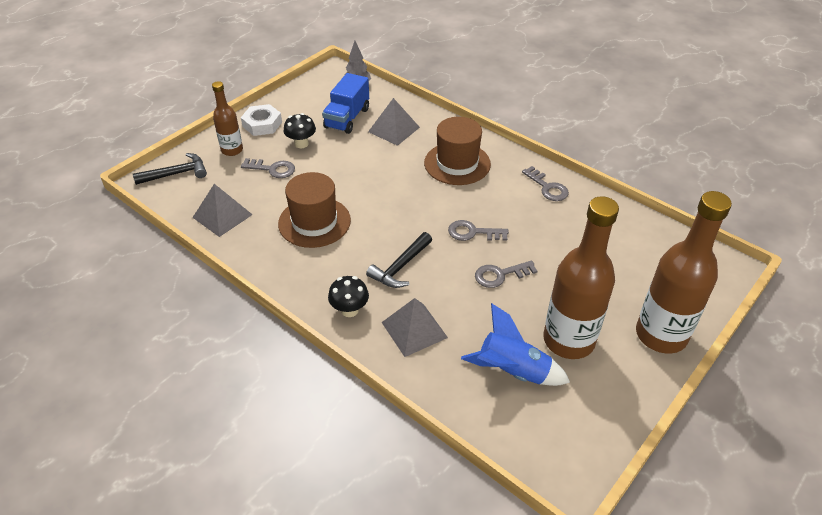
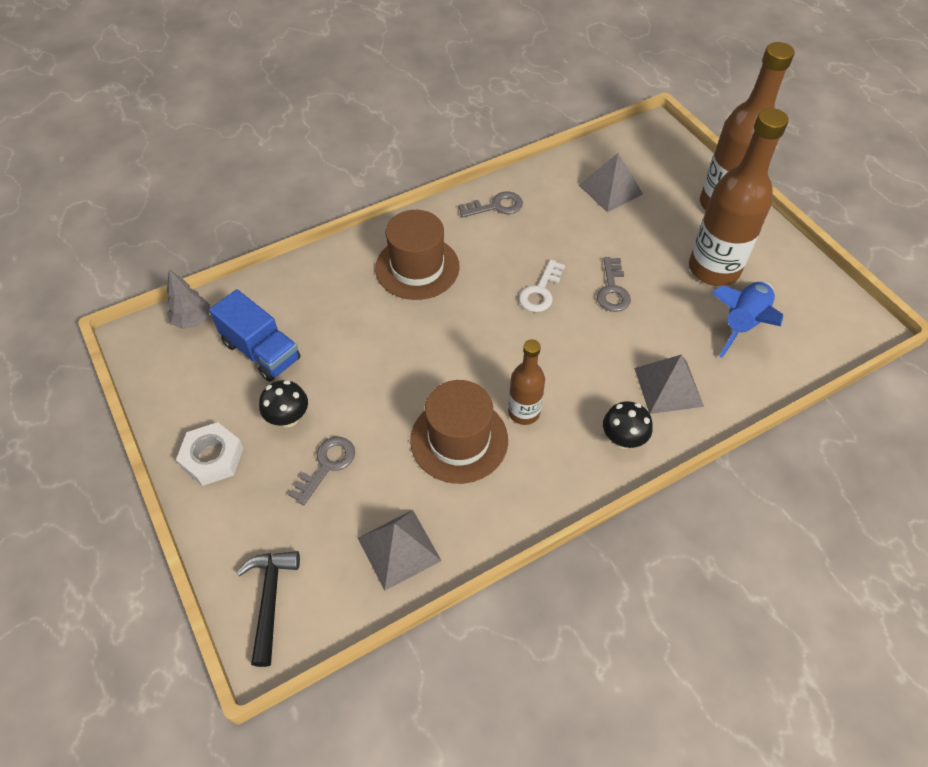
camera: 70 degrees left, 10 degrees up
brown bottle [212,81,243,156] -> brown bottle moved to [508,339,545,425]
black hammer [366,232,432,288] -> none
grey pyramid [368,98,420,146] -> grey pyramid moved to [579,153,643,212]
grey key [448,220,509,241] -> white key [519,260,565,312]

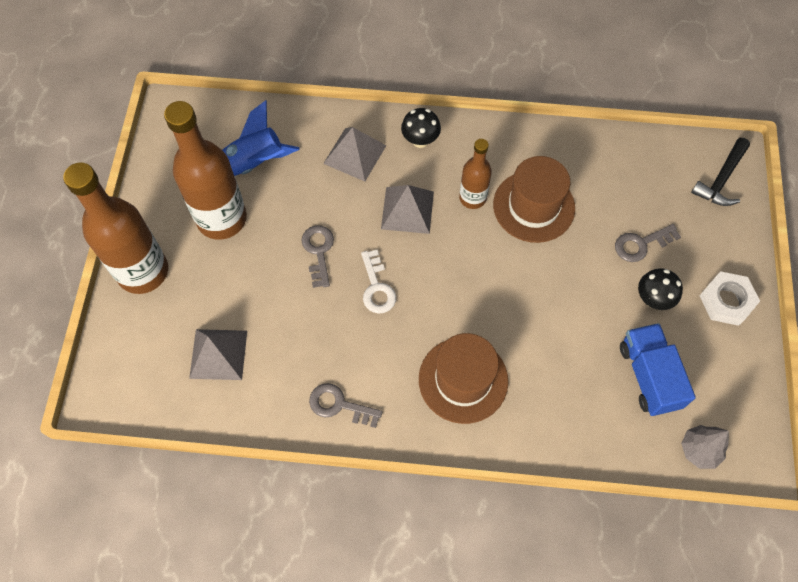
camera: 145 degrees left, 10 degrees up
grey pyramid [358,510,441,591] -> grey pyramid moved to [381,185,434,234]
white key [519,260,565,312] -> white key turned 105 degrees clockwise [361,250,396,314]
grey key [597,257,631,312] -> grey key turned 45 degrees counterclockwise [301,225,334,288]

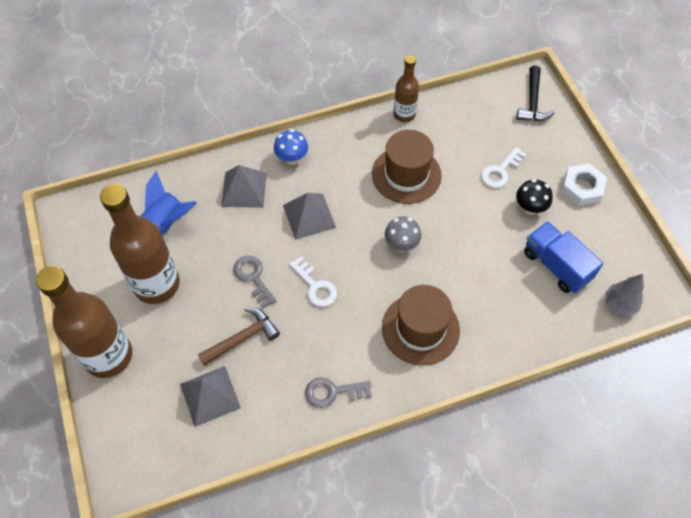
camera: 25 degrees left, 5 degrees down
black mushroom [401,108,441,148] -> blue mushroom [274,129,308,165]
brown bottle [459,139,492,209] -> brown bottle moved to [393,55,419,122]
grey key [615,224,681,262] -> white key [481,147,527,188]
none -> brown hammer [198,308,280,366]
none -> grey mushroom [385,216,421,252]

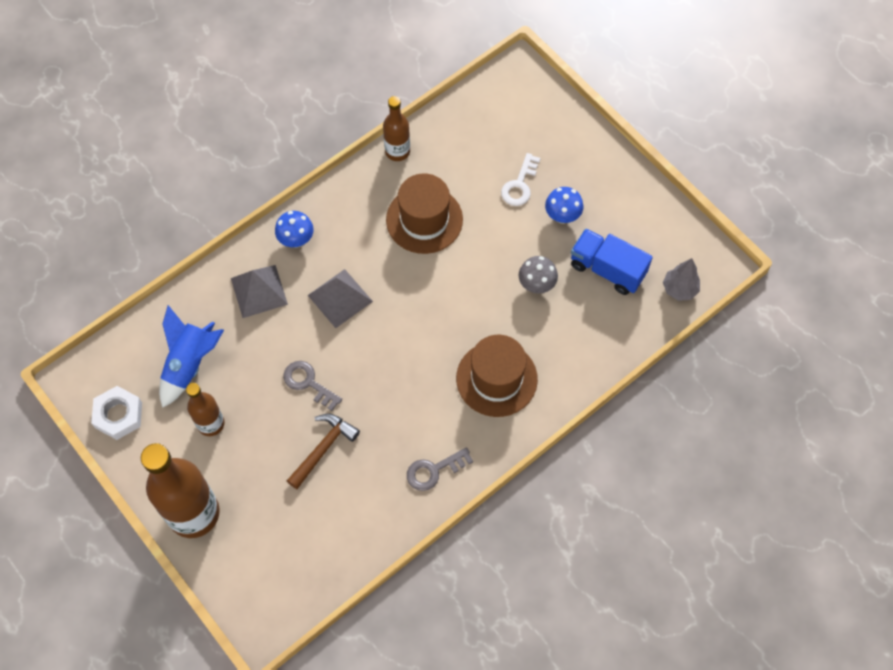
camera: 20 degrees left, 5 degrees up
brown bottle [100,184,180,304] -> brown bottle [186,383,224,436], size x0.54
grey pyramid [180,366,241,427] -> none
white key [289,256,337,307] -> none
grey mushroom [385,216,421,252] -> grey mushroom moved to [519,256,558,293]
black hammer [516,65,555,121] -> none
black mushroom [516,179,553,215] -> blue mushroom [545,187,584,224]
white nut [561,164,607,206] -> white nut moved to [91,386,142,440]

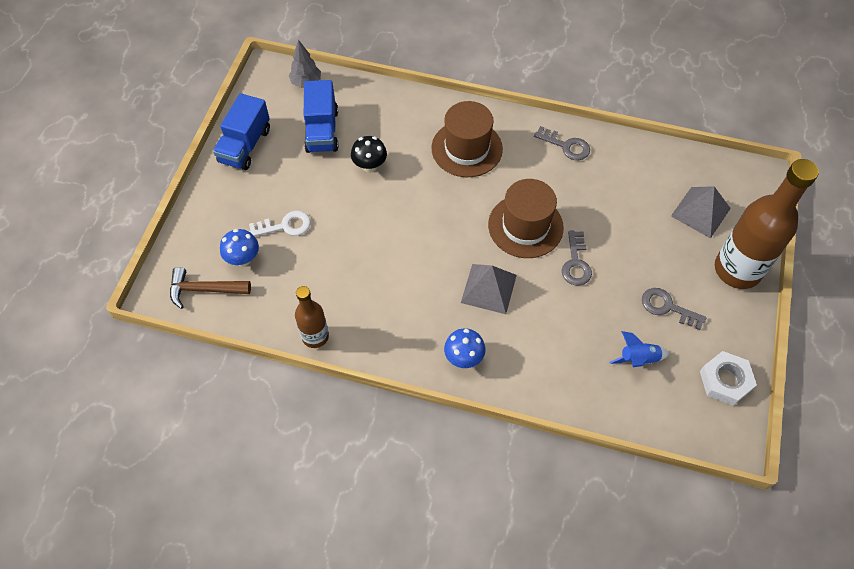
camera: 125 degrees left, 5 degrees down
blue rocket [159,305,224,408] -> blue rocket [609,331,670,367], size x0.61
brown bottle [186,383,224,436] -> grey key [642,288,706,330]
grey pyramid [231,265,288,318] -> grey pyramid moved to [671,186,731,238]
brown hammer [287,414,360,489] -> brown hammer moved to [170,267,251,309]
brown hat [386,173,463,254] -> brown hat moved to [488,179,564,258]
grey mushroom [519,256,558,293] -> black mushroom [351,136,387,173]
blue mushroom [545,187,584,224] -> blue mushroom moved to [220,229,259,266]
none -> blue truck [213,93,270,170]

